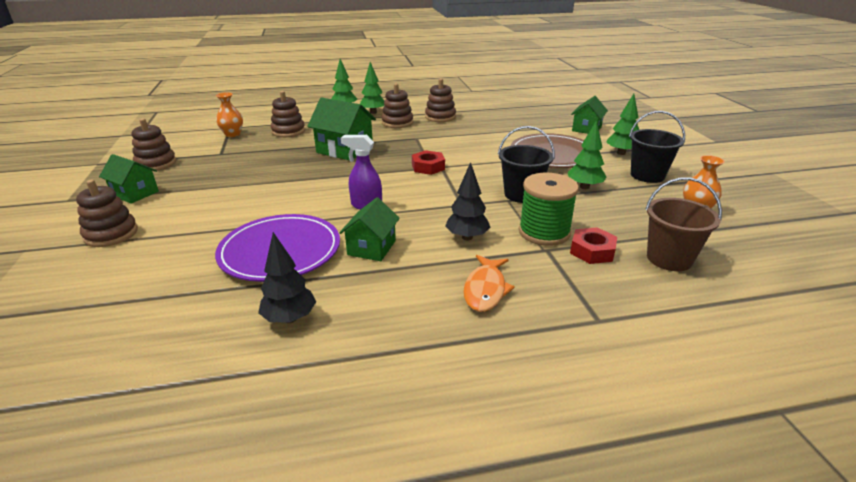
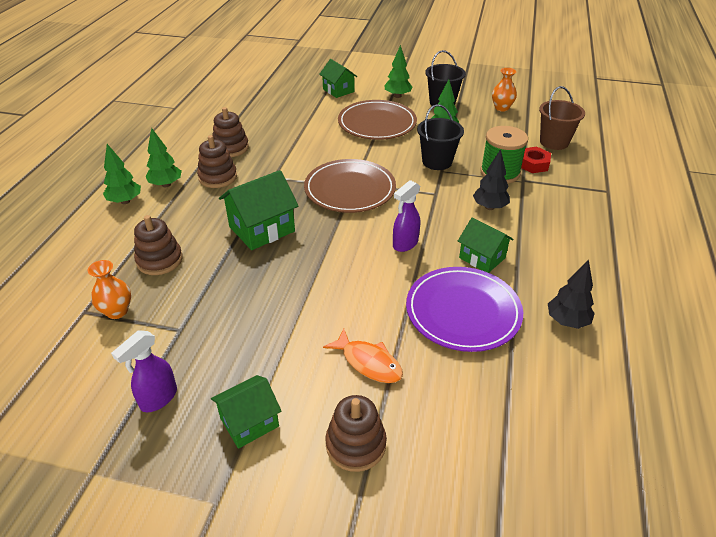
camera: 65 degrees left, 10 degrees up
brown stacking toy [131,118,176,171] -> purple spray bottle [111,330,177,412]
red nut [412,150,445,175] -> brown plate [304,159,396,213]
orange fish [463,255,515,312] -> orange fish moved to [323,328,403,383]

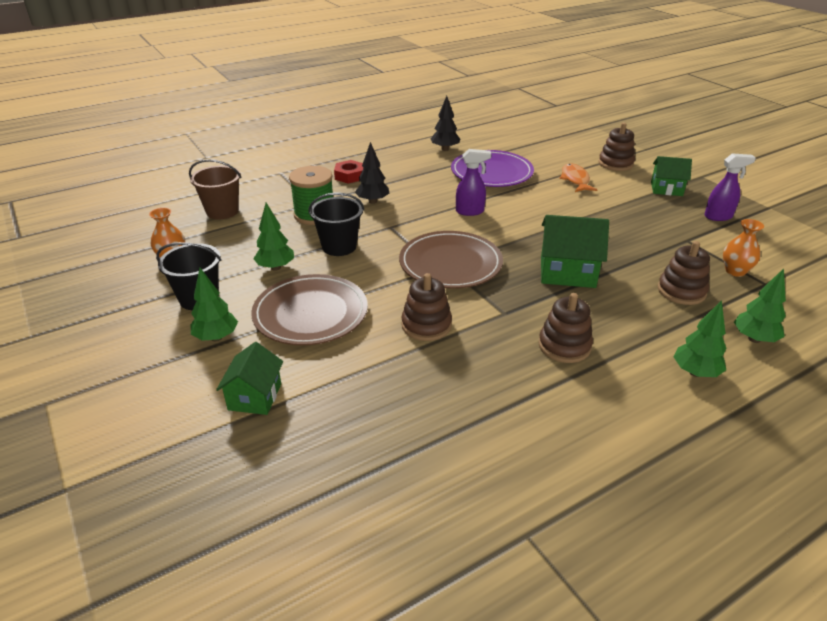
camera: 135 degrees left, 5 degrees down
green tree [146,127,182,188] -> green tree moved to [734,268,786,343]
brown stacking toy [212,107,249,157] -> brown stacking toy moved to [401,273,452,341]
green house [458,218,514,273] -> none
red nut [521,147,551,173] -> red nut moved to [334,160,364,184]

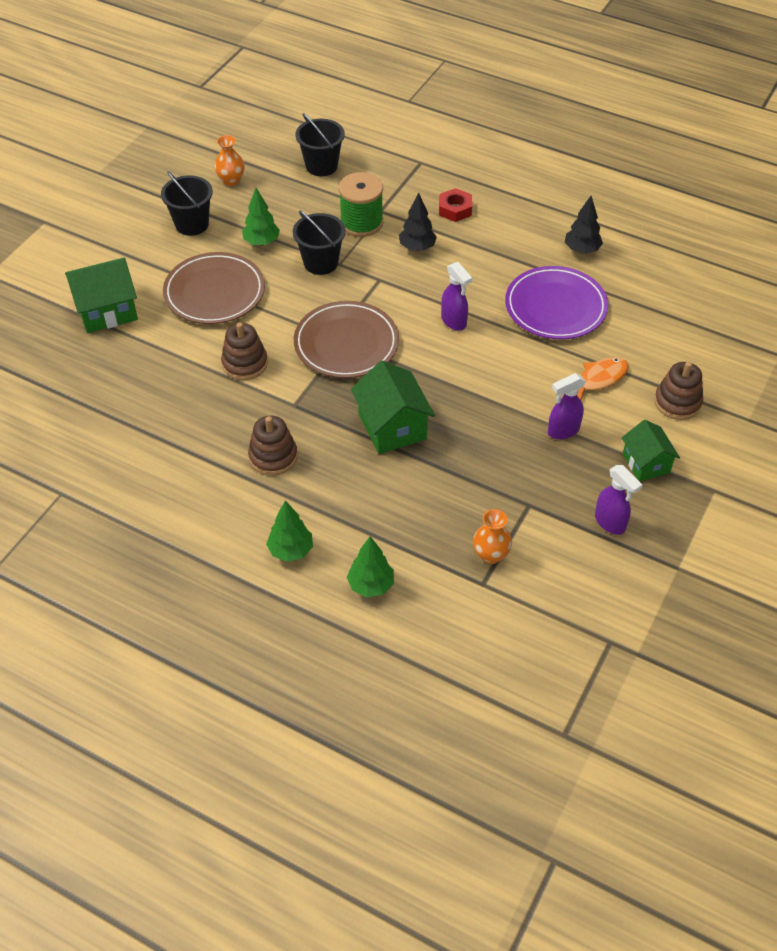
camera: 60 degrees right, 15 degrees up
brown bucket [189,159,241,220] -> black bucket [296,113,345,176]
green tree [191,268,238,341] -> none
green house [216,342,283,415] -> green house [65,258,138,333], size x1.52
brown stacking toy [658,241,710,305] -> none
none -> purple spray bottle [548,373,586,439]

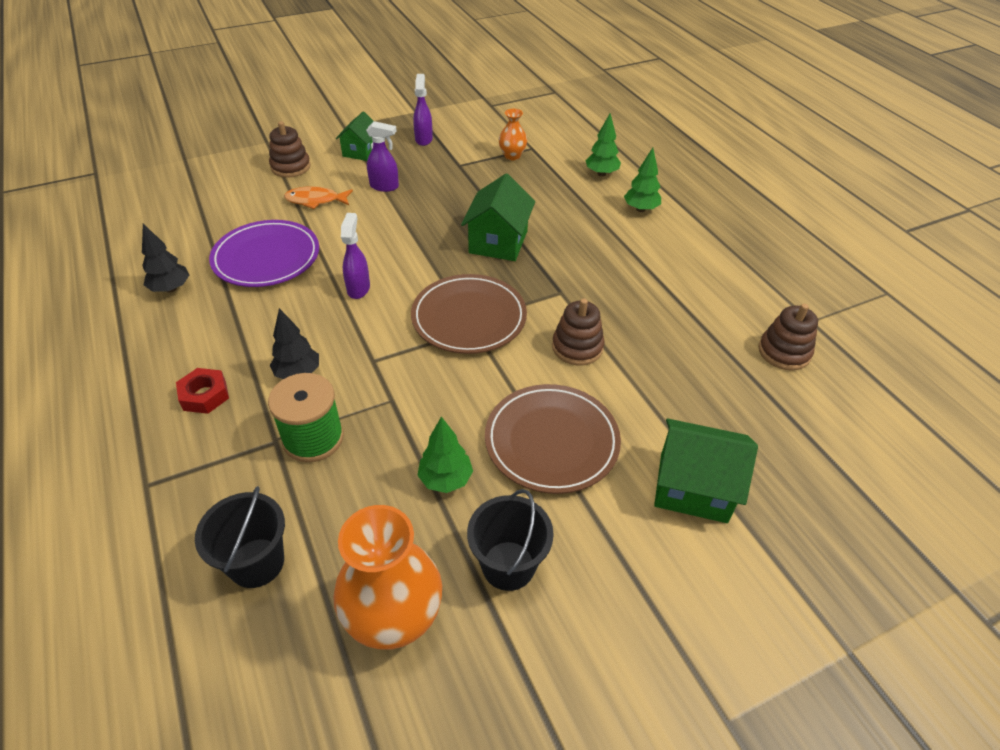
camera: 145 degrees left, 5 degrees down
orange vase [214,135,245,186] -> orange vase [333,505,442,649], size x1.93
brown stacking toy [248,416,298,476] -> brown stacking toy moved to [758,304,818,370]
black bucket [293,211,346,275] -> none

